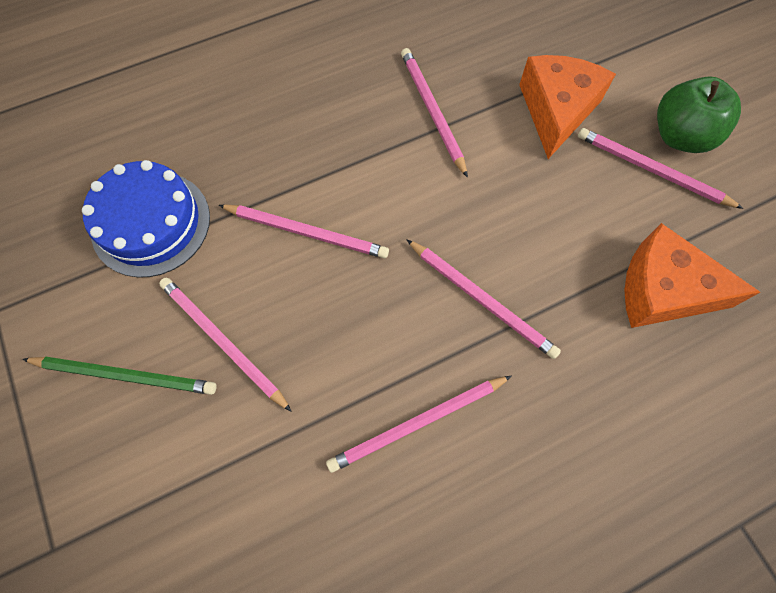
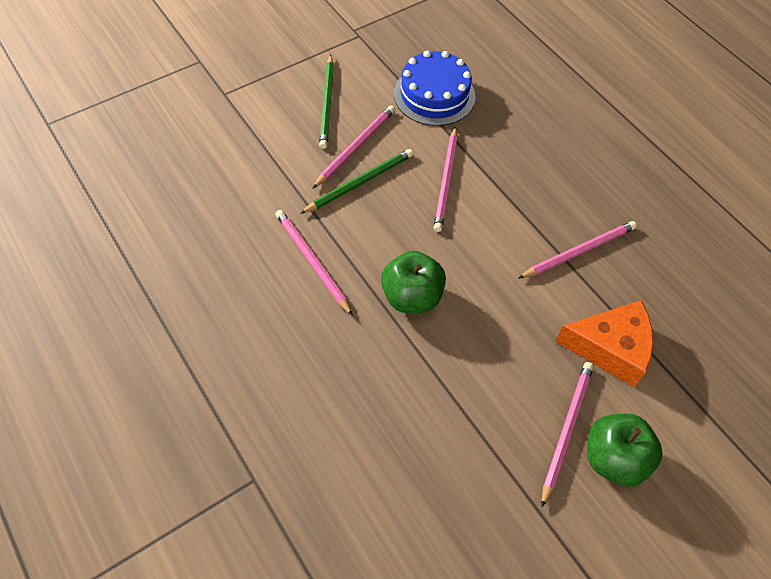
camera: 80 degrees right, 10 degrees down
pink pencil [406,239,561,359] -> green apple [381,251,446,313]
orange cheese [624,223,760,328] -> none
none -> green pencil [300,149,413,214]

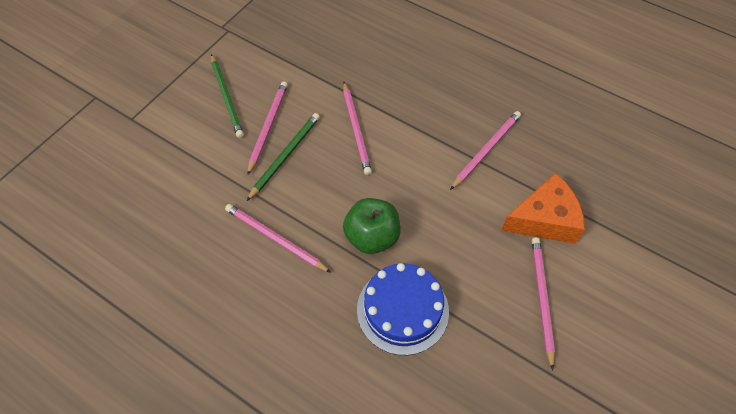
camera: 20 degrees left, 0 degrees up
blue cake [394,50,475,126] -> blue cake moved to [357,263,449,355]
green apple [587,414,663,487] -> none

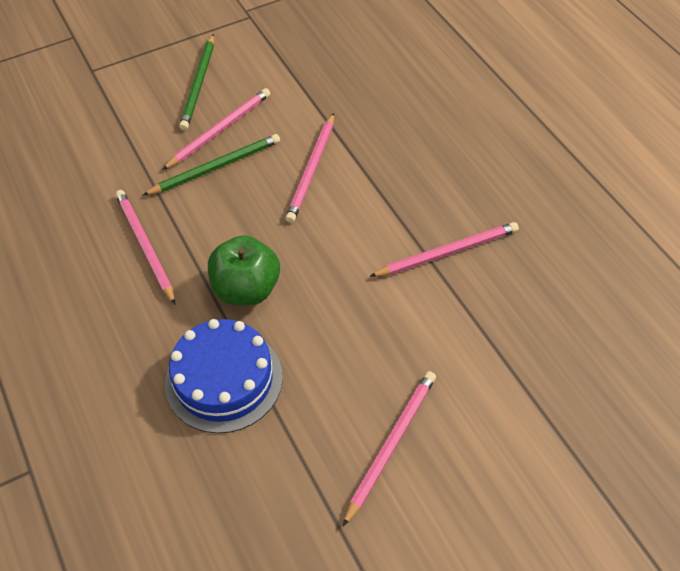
camera: 30 degrees right, 5 degrees down
orange cheese [501,173,585,244] -> none

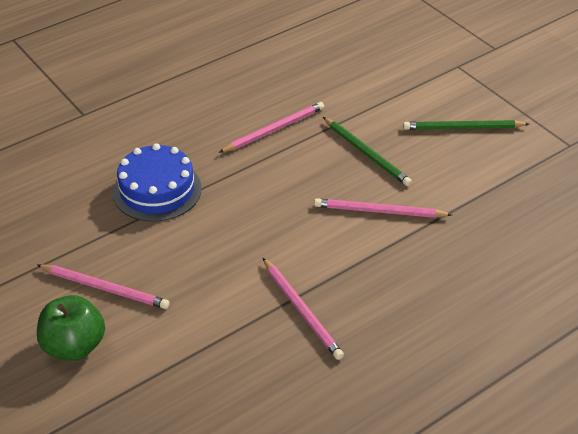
camera: 80 degrees right, 10 degrees down
pink pencil [162,88,270,170] -> none
green apple [208,235,280,306] -> green apple moved to [37,295,105,361]

